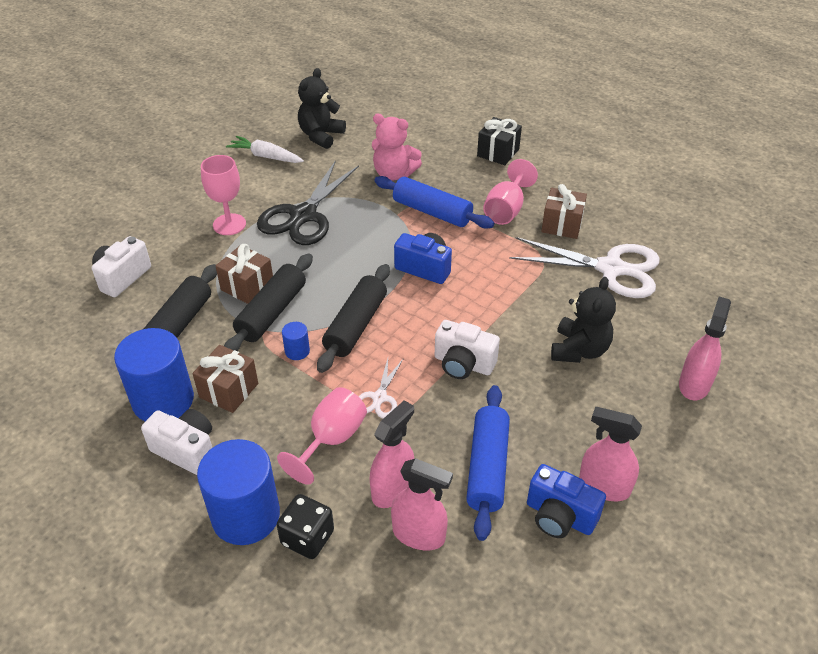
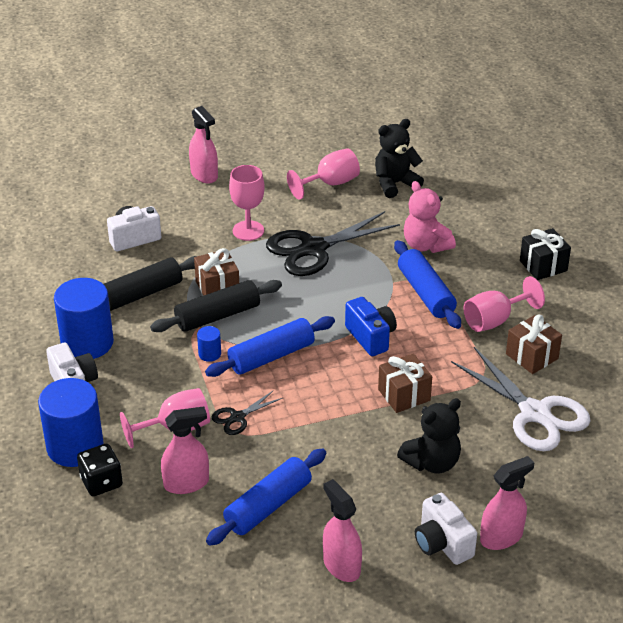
camera: 35 degrees right, 5 degrees down
brown gift [192,345,258,413] -> brown gift moved to [378,353,432,413]
white carrot [226,136,304,163] -> pink goblet [287,148,360,200]
black rolling pin [317,264,390,373] -> blue rolling pin [205,316,335,377]
white scissors [358,358,404,419] -> black scissors [212,390,282,435]
pink spray bottle [391,458,453,550] -> pink spray bottle moved to [189,106,218,184]
white camera [435,320,500,379] -> white camera moved to [415,493,477,565]
blue camera [527,464,606,538] -> none

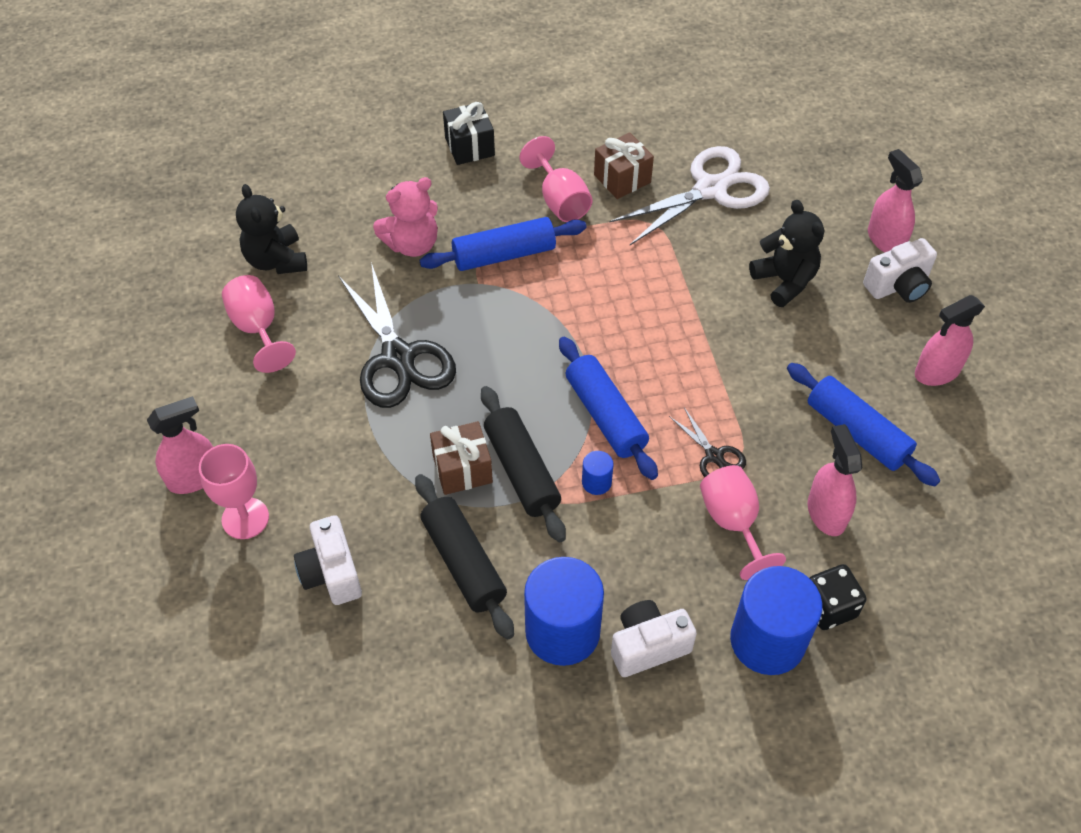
camera: 85 degrees left, 15 degrees up
pink goblet [229,165,265,241] -> pink goblet moved to [199,444,269,539]
blue camera [345,297,397,356] -> none
brown gift [378,353,432,413] -> none

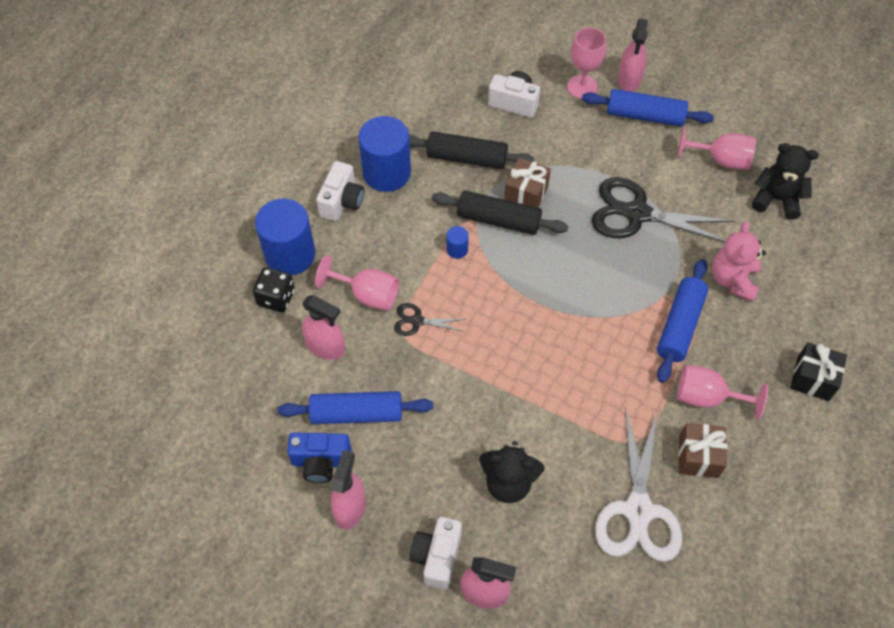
camera: 130 degrees right, 5 degrees up
blue rolling pin [559,337,658,480] -> blue rolling pin moved to [582,89,714,127]
none -> blue camera [287,432,351,483]

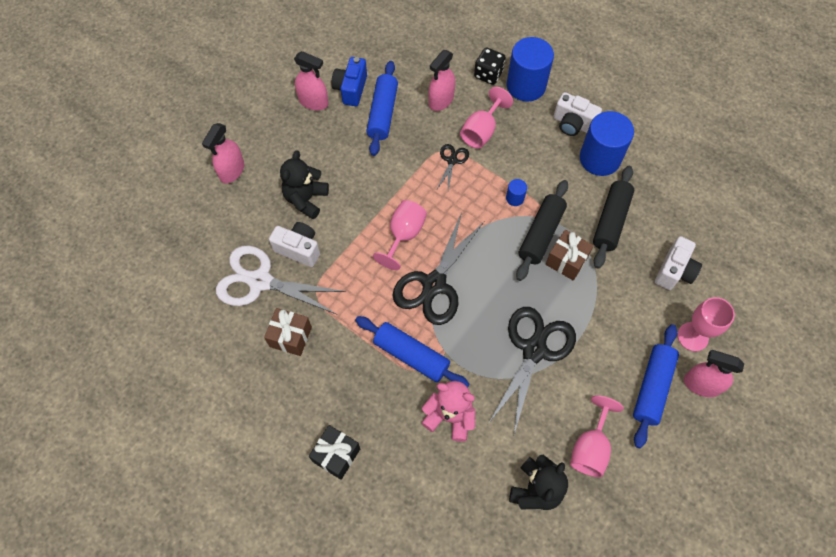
camera: 100 degrees right, 5 degrees up
white camera [409,517,462,590] -> white camera moved to [269,222,320,267]
pink goblet [677,365,768,420] -> pink goblet moved to [373,200,427,270]
none -> black scissors [393,212,484,325]

